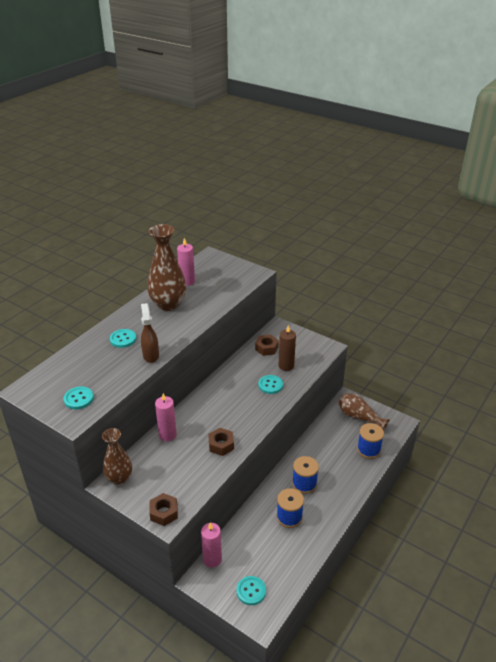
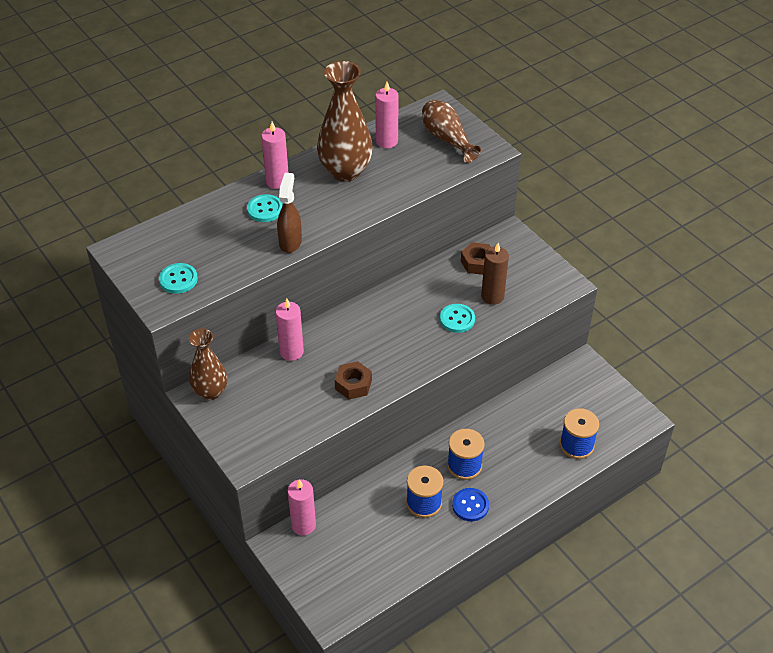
camera: 20 degrees right, 10 degrees up
brown nut [149,493,178,526] -> none
turquoise button [237,576,266,605] -> none
brown vase [338,394,390,431] -> brown vase moved to [422,100,481,163]
none -> pink candle [261,122,289,189]
none -> blue button [452,488,489,521]

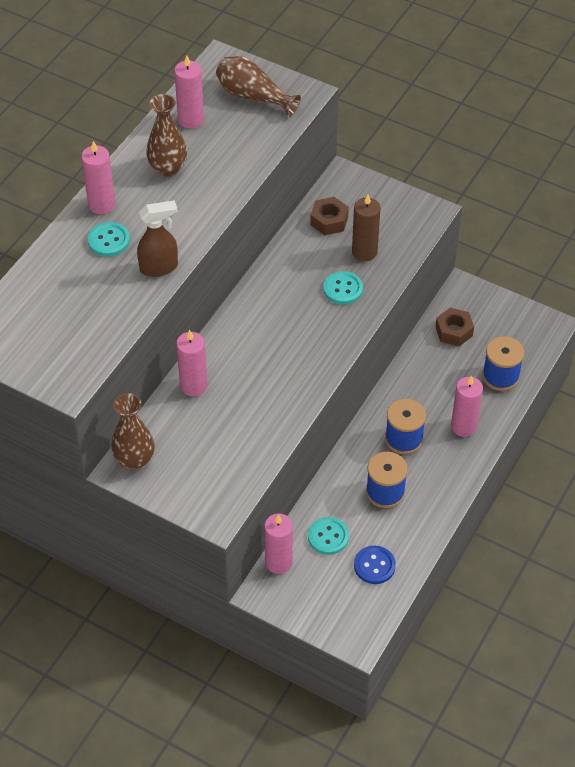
camera: 25 degrees left, 5 degrees up
turquoise button [159,263,198,294] -> turquoise button moved to [308,517,349,555]
brown spray bottle [277,173,302,253] -> brown spray bottle turned 90 degrees clockwise [137,200,178,277]
brown vase [317,61,373,181] -> brown vase [146,94,187,177], size x0.64
brown nut [335,361,372,400] -> brown nut moved to [435,308,474,346]
blue button [452,488,489,521] -> blue button moved to [354,546,396,584]
none -> pink candle [451,375,483,437]

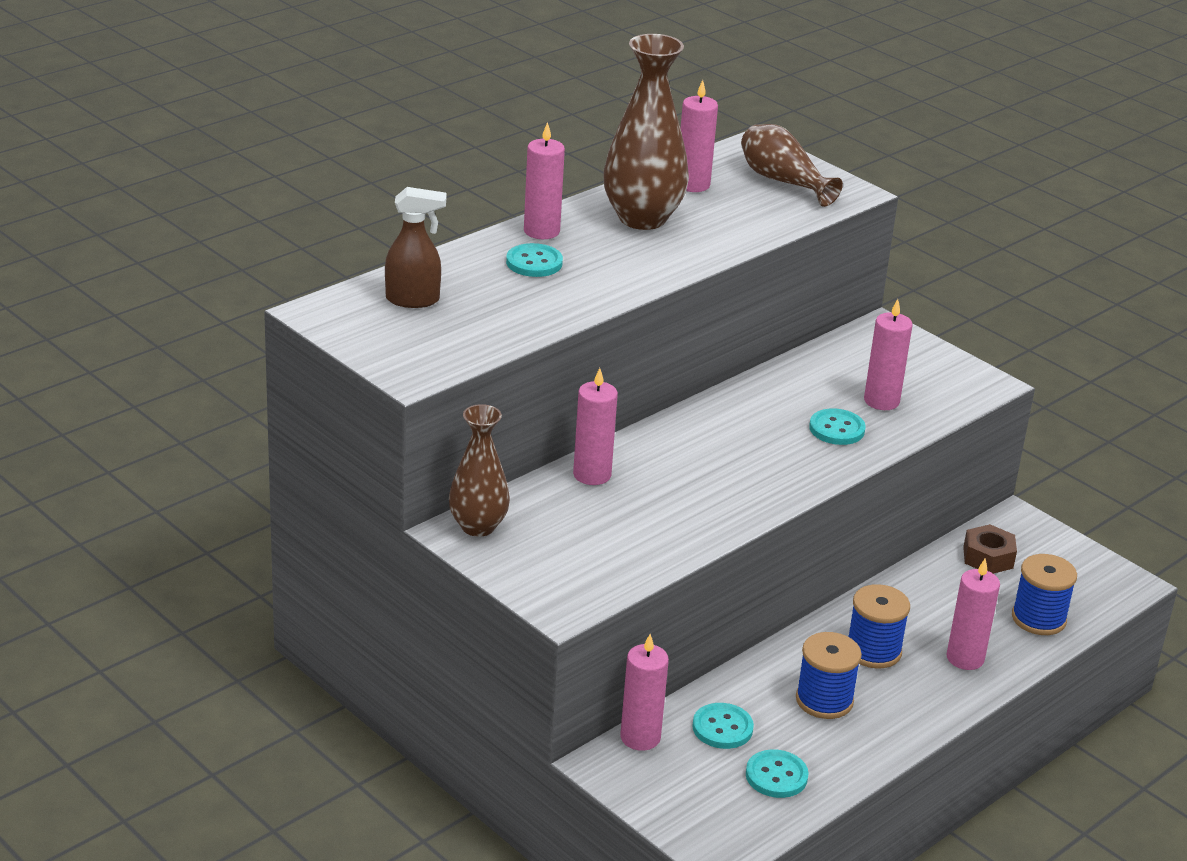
camera: 15 degrees right, 20 degrees down
brown spray bottle [137,200,178,277] -> brown spray bottle moved to [385,187,447,308]
brown vase [146,94,187,177] -> brown vase [603,34,689,230], size x1.56
brown nut [310,197,349,235] -> none
brown candle [352,195,380,261] -> pink candle [864,299,913,410]
blue button [354,546,396,584] -> turquoise button [746,749,809,798]

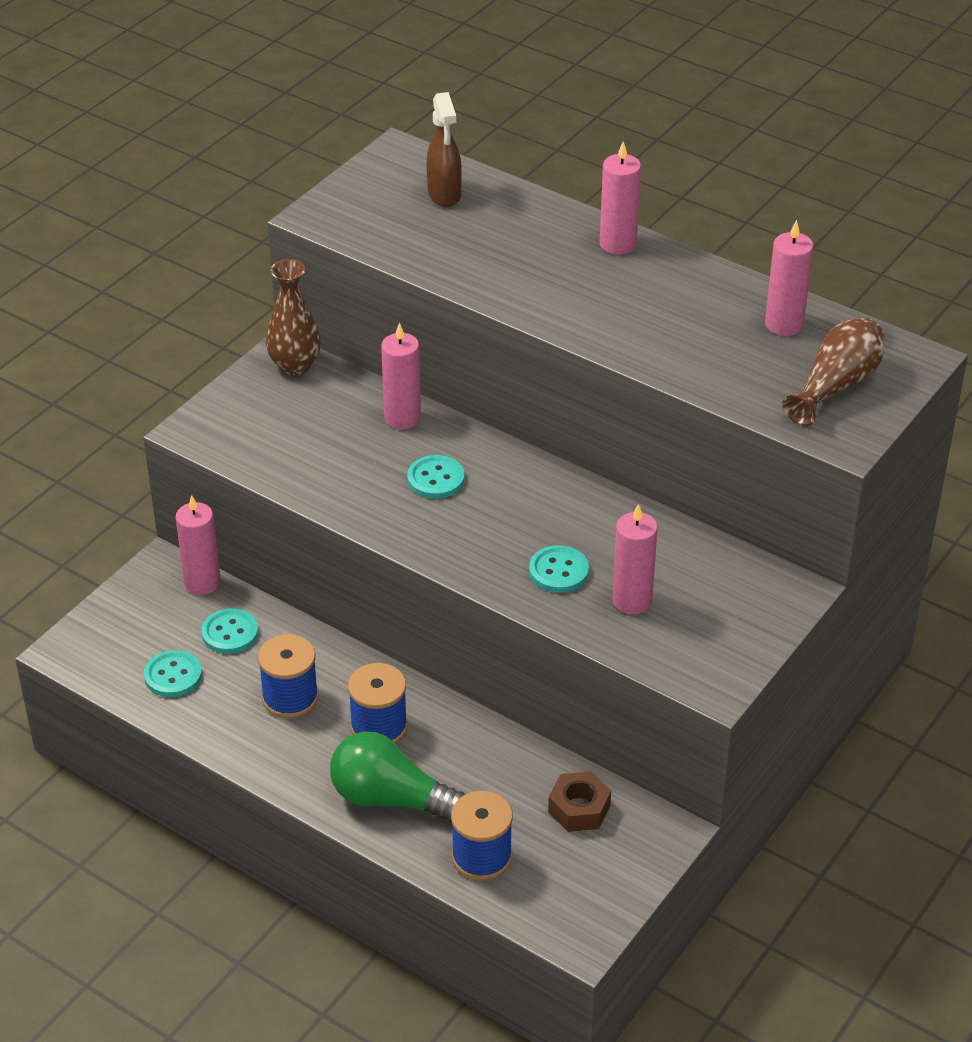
camera: 80 degrees right, 10 degrees up
turquoise button [506,243,563,277] -> turquoise button moved to [407,455,465,499]
brown vase [603,34,689,230] -> none
pink candle [947,559,1000,670] -> green light bulb [330,731,465,822]

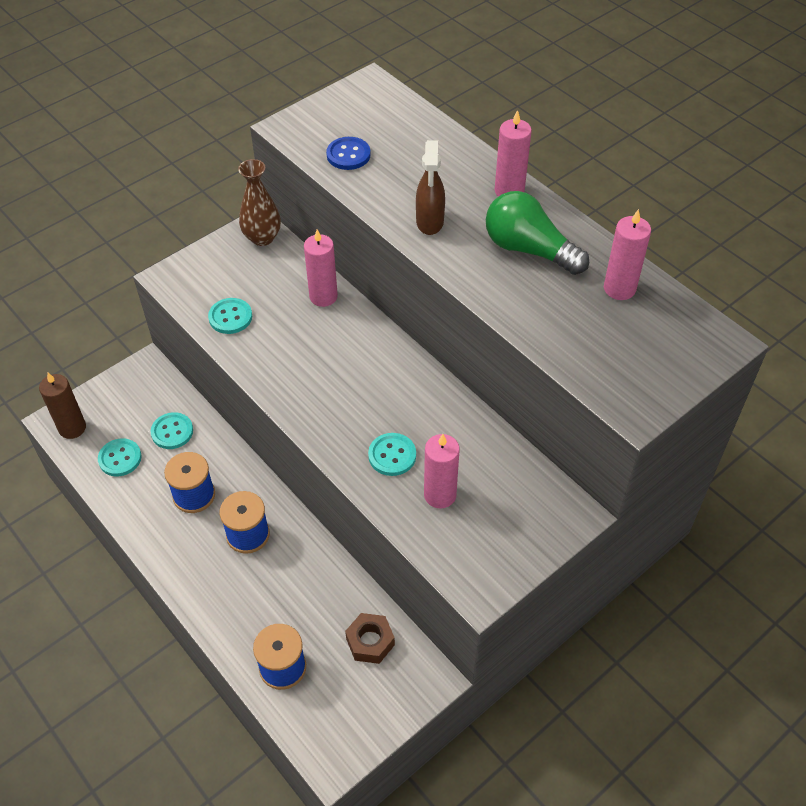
camera: 15 degrees right, 10 degrees up
pink candle [175,495,221,595] -> none
green light bulb [330,731,465,822] -> green light bulb moved to [486,191,589,275]
turquoise button [407,455,465,499] -> turquoise button moved to [208,298,252,334]
brown spray bottle [427,92,462,207] -> brown spray bottle moved to [416,140,445,235]
brown vase [782,318,884,426] -> none
none -> brown candle [39,373,86,439]
none -> blue button [326,137,371,170]

